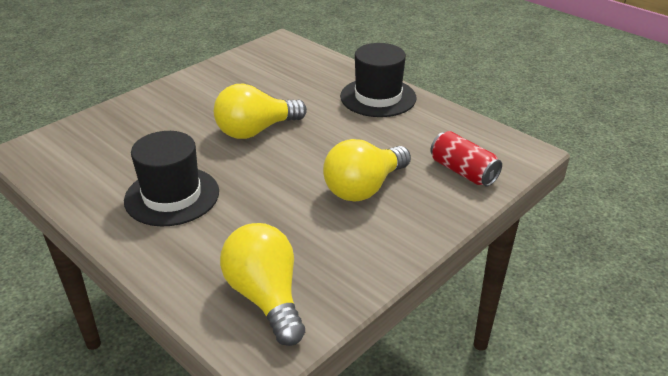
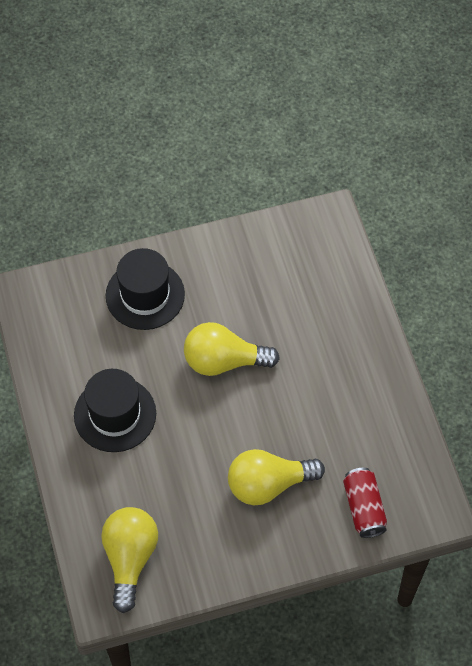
camera: 30 degrees right, 25 degrees up
black hat [340,43,417,117] -> black hat moved to [105,248,185,330]

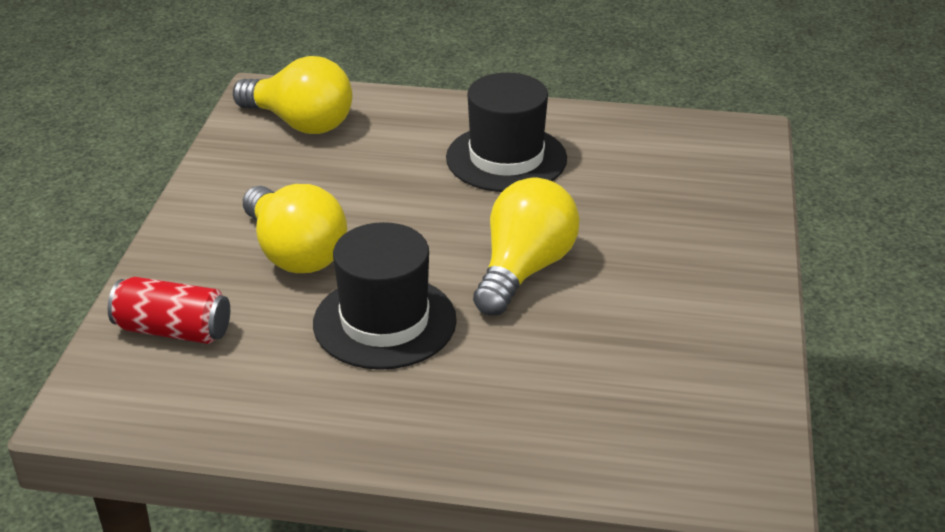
camera: 115 degrees right, 25 degrees down
black hat [105,248,185,330] -> black hat moved to [313,222,457,370]
yellow light bulb [228,449,325,505] -> yellow light bulb turned 135 degrees clockwise [243,184,347,273]

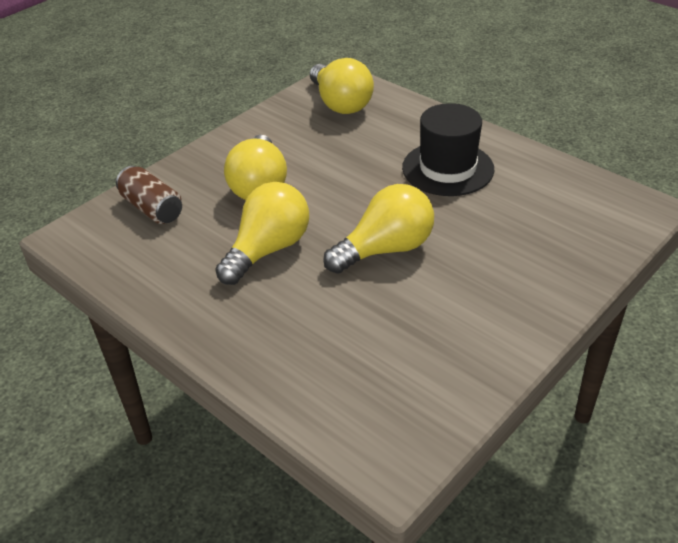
camera: 35 degrees right, 5 degrees up
red can [108,277,230,344] -> brown can [116,166,182,224]
black hat [313,222,457,370] -> yellow light bulb [215,182,309,285]

